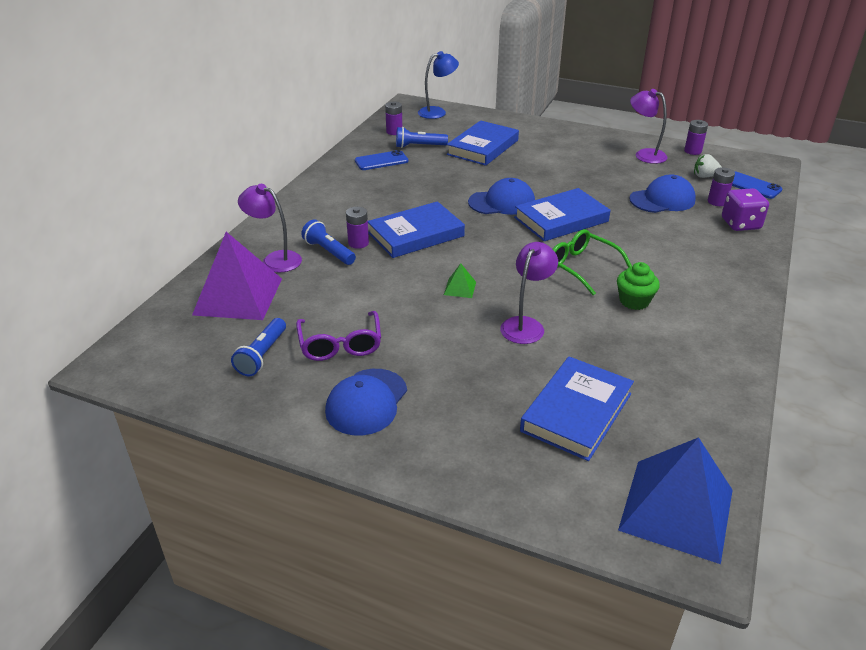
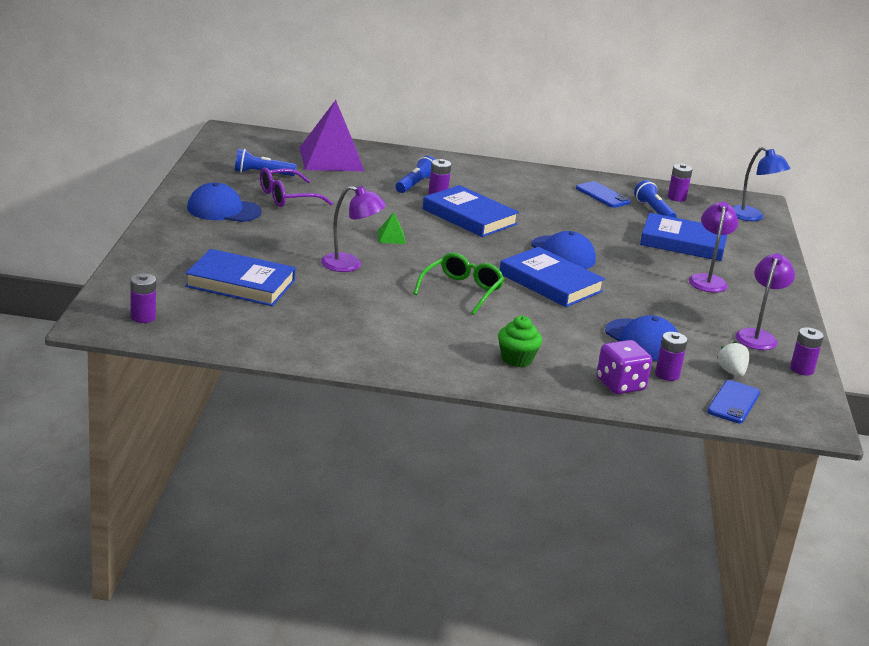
camera: 70 degrees right, 10 degrees down
purple lamp [238,184,302,273] -> purple lamp moved to [689,202,738,292]
green cupcake [617,262,660,310] -> green cupcake moved to [498,316,542,367]
blue pyramid [618,437,733,564] -> purple battery [130,274,156,323]

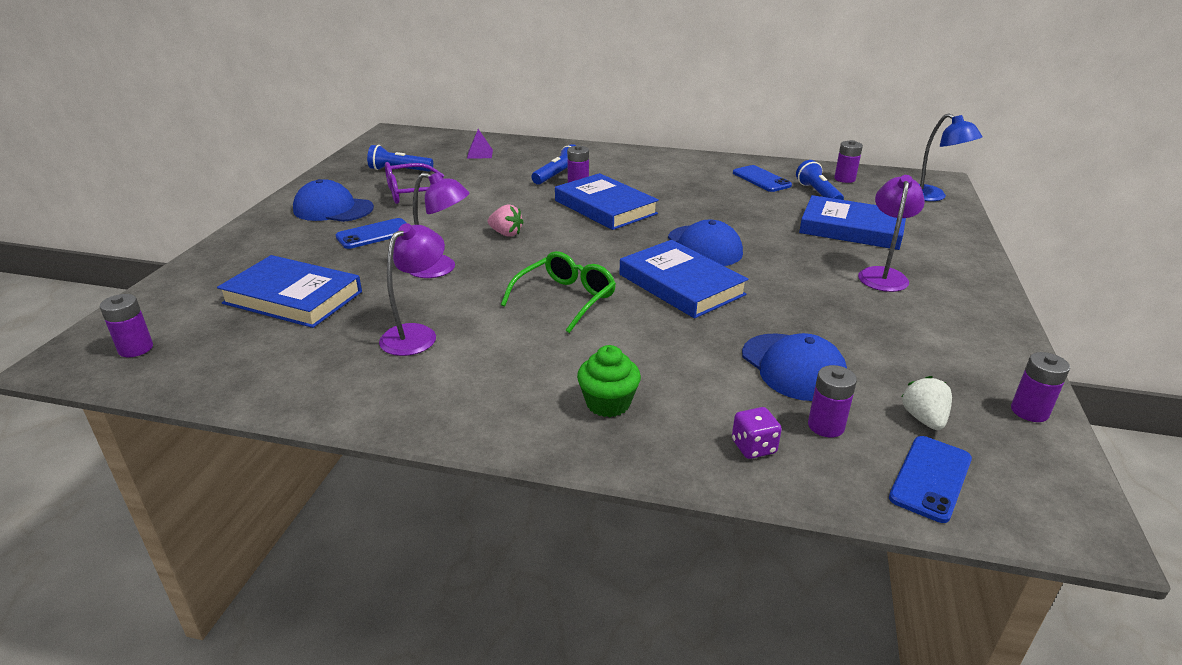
camera: 10 degrees right, 5 degrees up
purple pyramid [299,100,364,171] -> purple pyramid [467,129,493,159], size x0.41
green pyramid [377,212,406,244] -> pink strawberry [488,204,524,237]
purple dice [597,340,652,394] -> purple dice [732,407,782,459], size x0.61
purple lamp [735,253,795,350] -> purple lamp moved to [379,223,445,356]
none -> blue phone [336,218,406,249]

